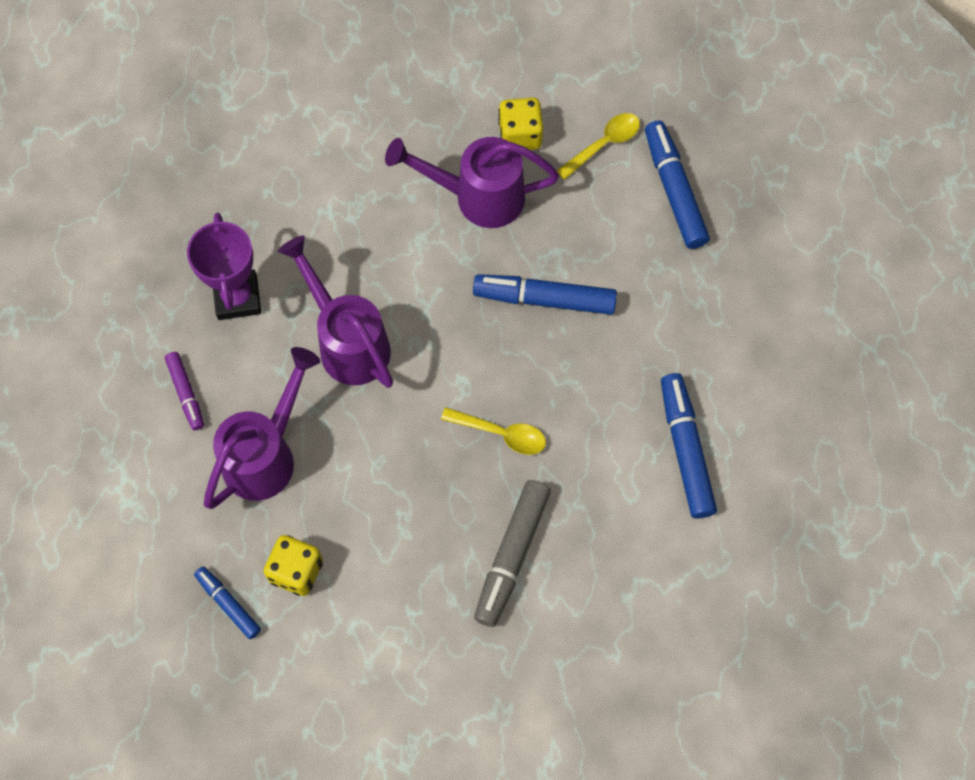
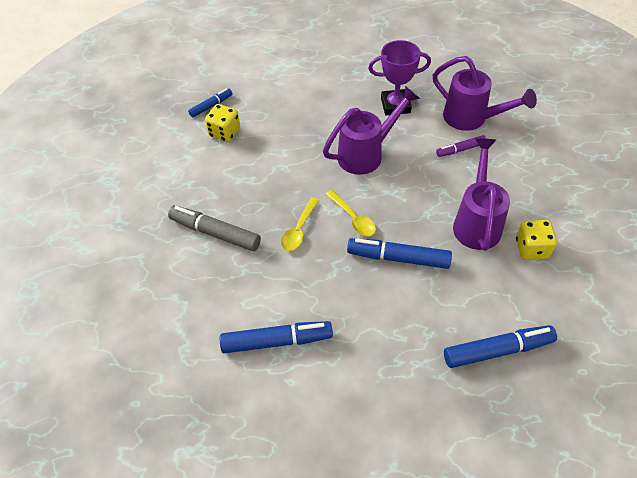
camera: 95 degrees right, 15 degrees down
purple marker [165,352,204,430] -> purple marker moved to [436,135,486,157]
purple watering can [204,347,320,509] -> purple watering can moved to [433,56,537,131]
blue marker [473,274,617,315] -> blue marker turned 90 degrees counterclockwise [347,238,452,269]
yellow spoon [556,113,640,180] -> yellow spoon moved to [326,190,376,236]

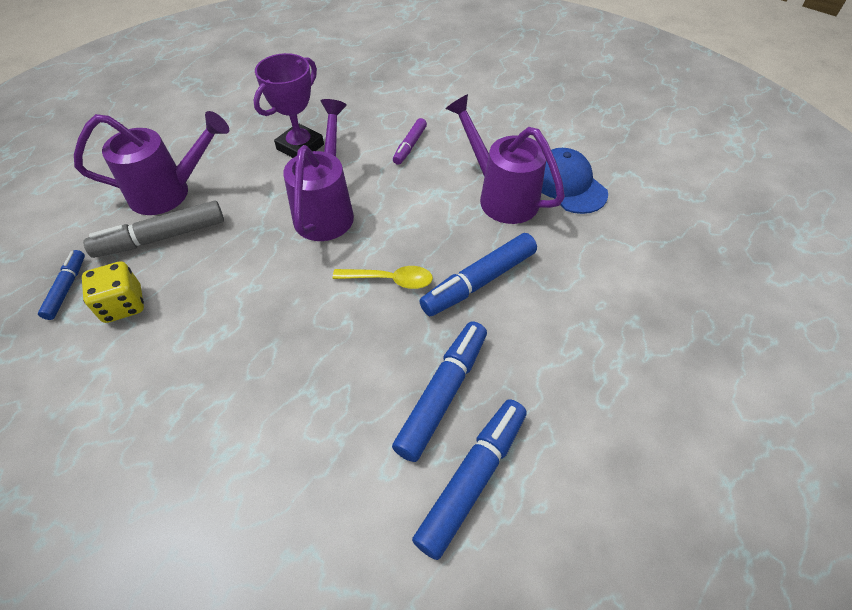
camera: 50 degrees left, 0 degrees up
grey marker [168,205,261,251] -> grey marker moved to [83,200,224,258]
yellow spoon [281,197,319,251] -> none
purple watering can [433,56,537,131] -> purple watering can moved to [74,111,229,215]
blue marker [444,325,557,368] -> blue marker moved to [392,322,487,462]
yellow dice [516,220,557,260] -> blue cap [542,148,608,214]

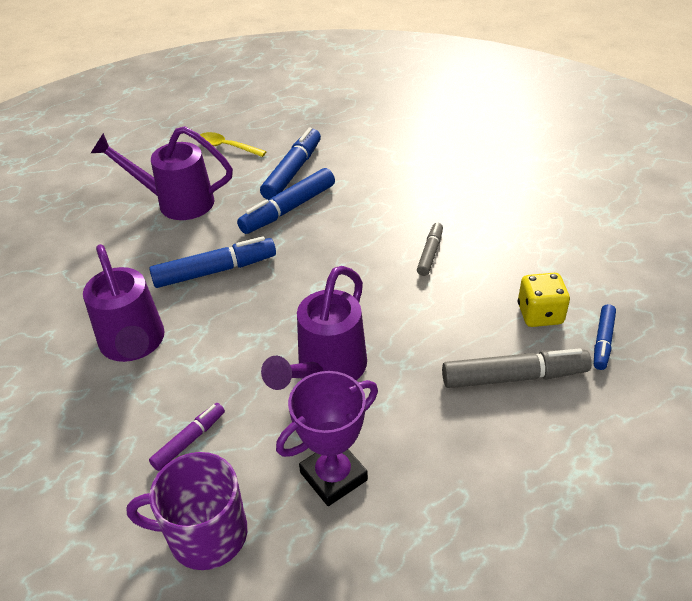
camera: 160 degrees left, 10 degrees down
purple watering can [74,111,229,215] -> purple watering can moved to [91,126,233,220]
yellow spoon [333,266,433,289] -> yellow spoon moved to [200,132,267,157]
blue marker [412,399,527,560] -> blue marker turned 150 degrees clockwise [260,128,321,200]
blue cap [542,148,608,214] -> none
none -> purple mug [126,452,248,570]
none -> grey marker [417,223,443,276]

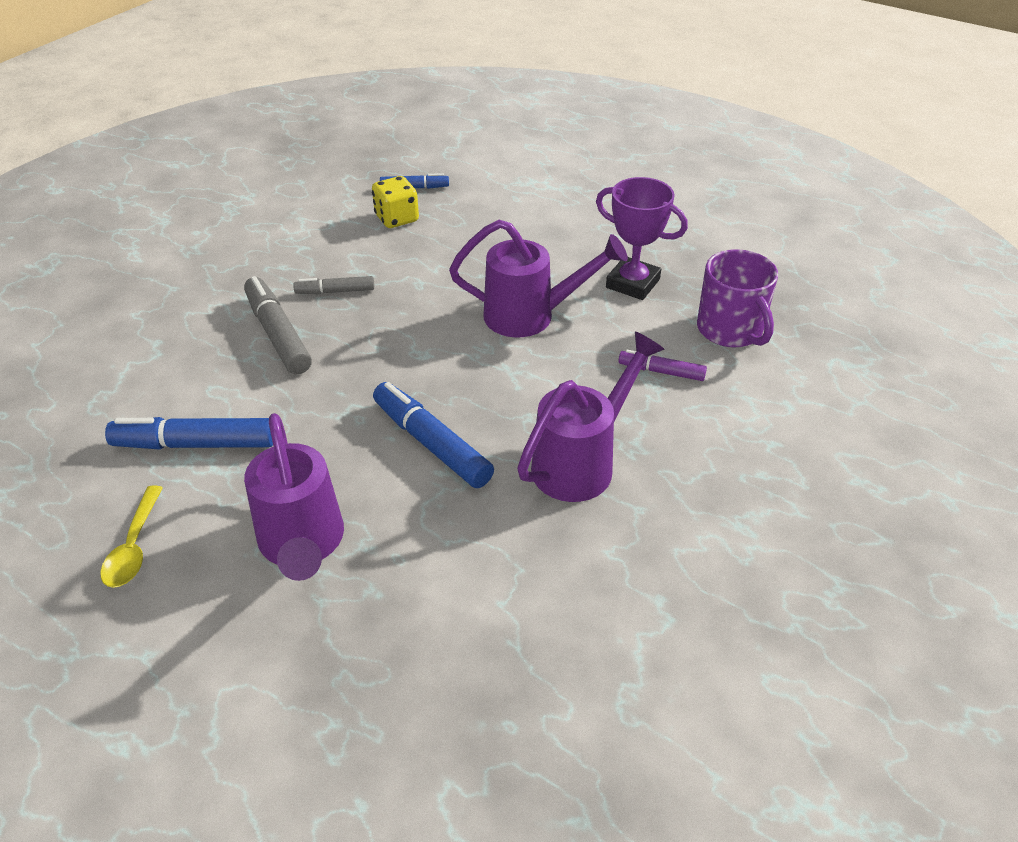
camera: 115 degrees left, 0 degrees up
blue marker [237,168,335,234] -> none
grey marker [442,348,592,388] -> grey marker moved to [244,276,312,375]

